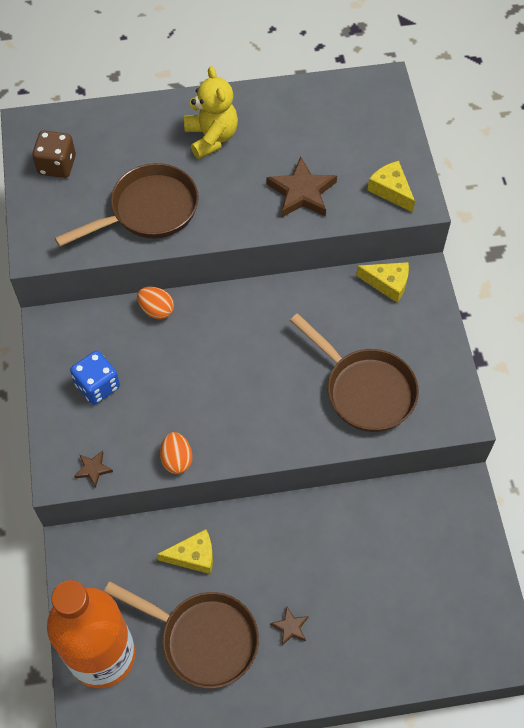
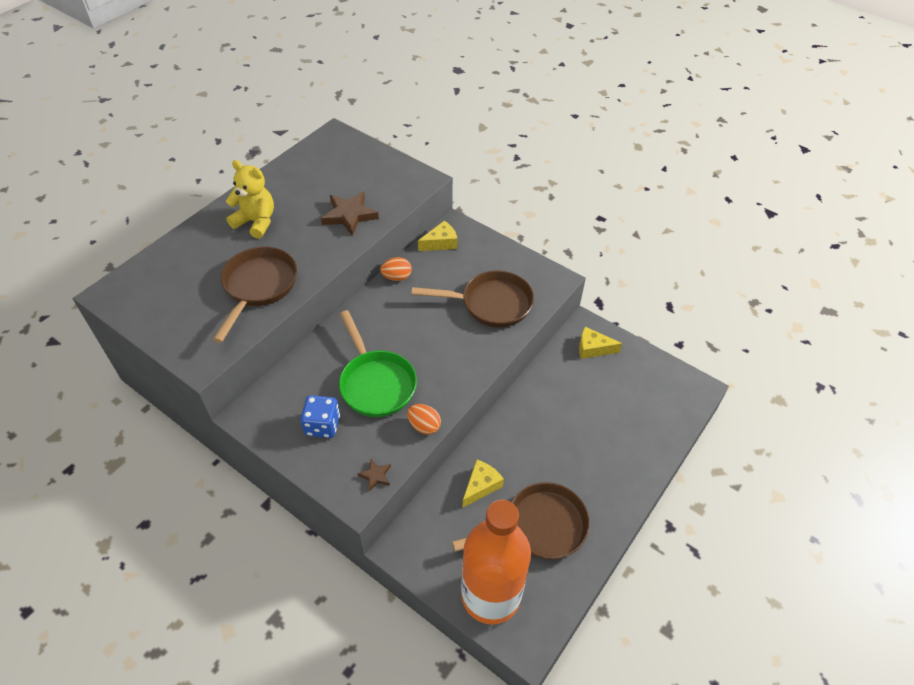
camera: 45 degrees left, 10 degrees down
brown dice [32,131,76,178] -> none
orange egg [137,287,174,319] -> orange egg moved to [380,257,412,281]
brown star [270,607,309,646] -> none
yellow cheese [368,161,415,213] -> yellow cheese moved to [579,327,622,359]
none -> green pan [339,310,417,417]

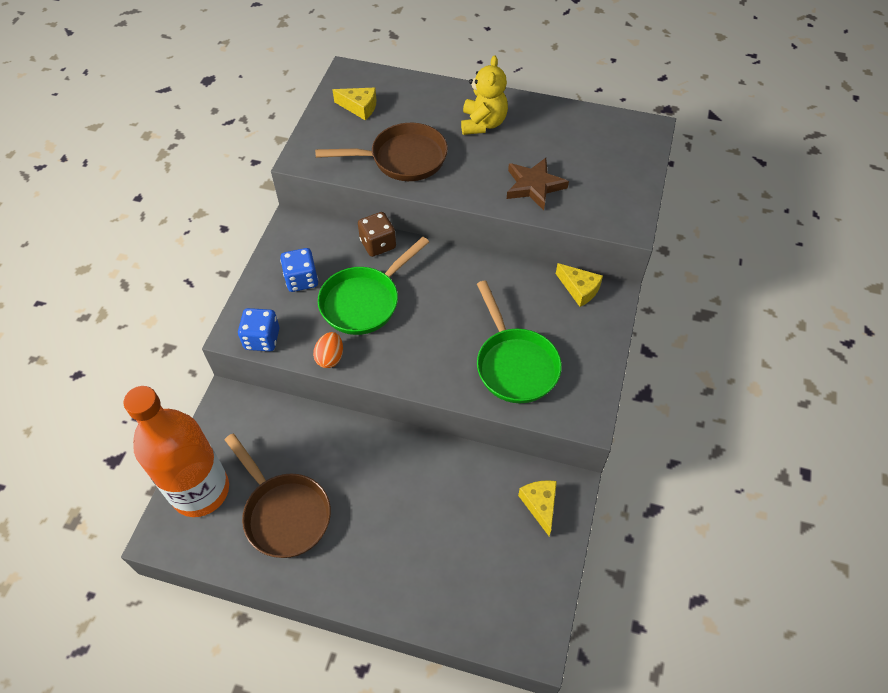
camera: 70 degrees right, 5 degrees up
brown star [357,459,391,491] -> blue dice [238,308,280,351]
orange egg [380,257,412,281] -> none
brown pan [412,271,534,328] -> green pan [477,281,562,403]
yellow cheese [462,459,504,508] -> yellow cheese moved to [333,88,377,120]
none -> brown dice [358,212,396,257]

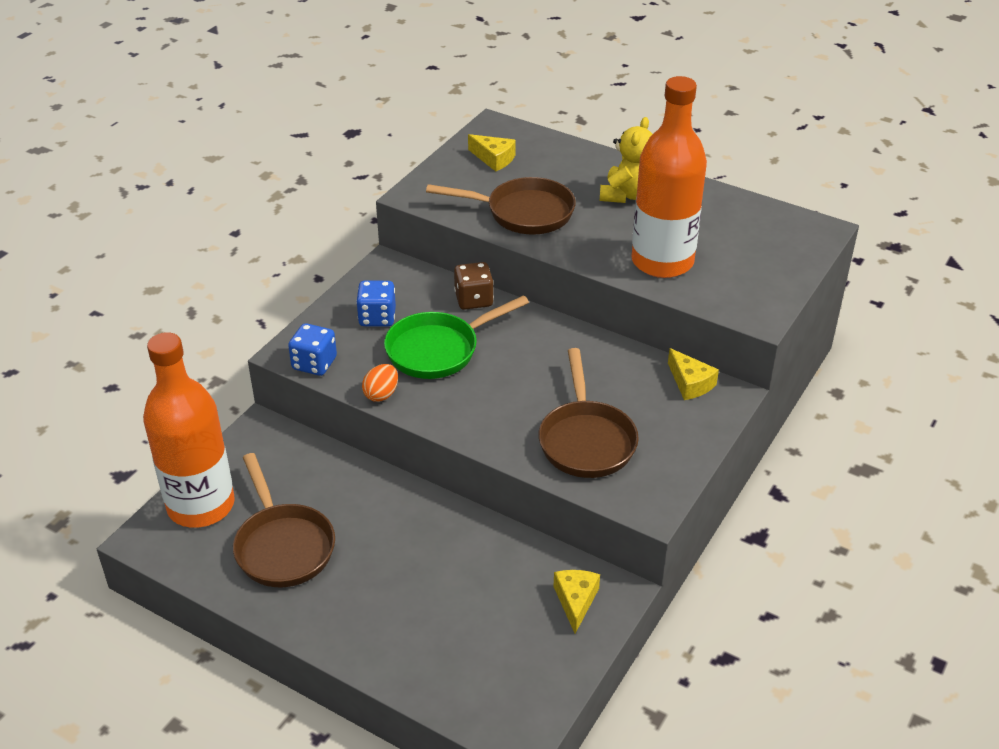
camera: 15 degrees right, 15 degrees down
green pan [477,281,562,403] -> brown pan [538,348,639,478]
brown star [507,158,569,210] -> orange bottle [631,76,707,278]

